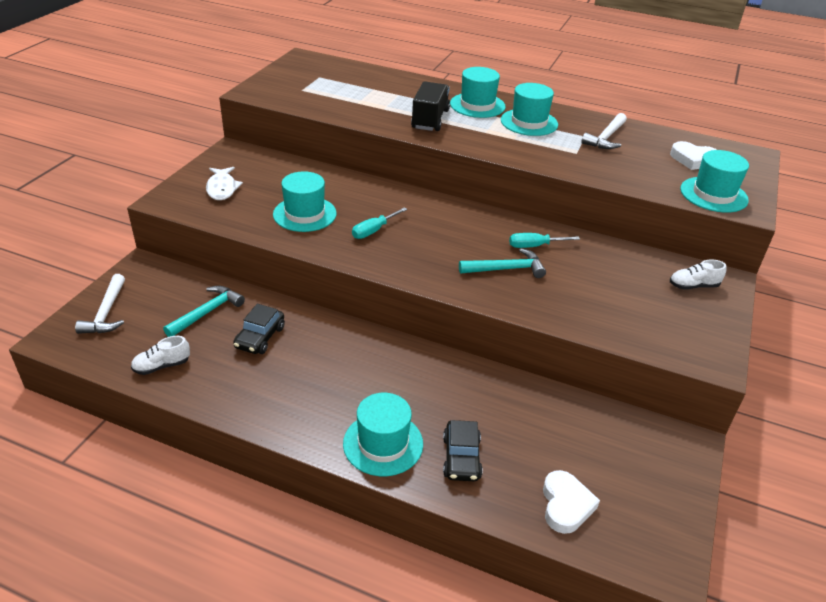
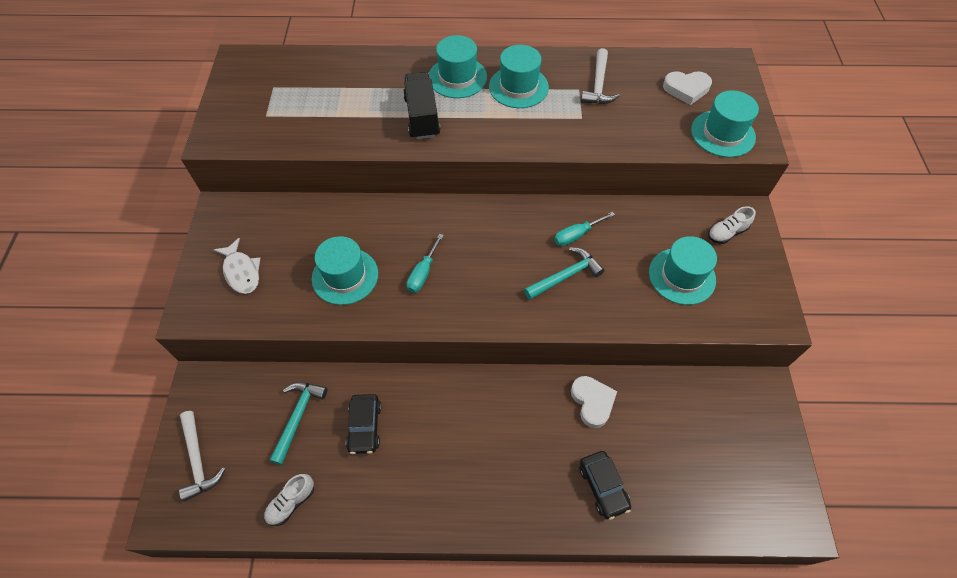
camera: 20 degrees left, 20 degrees up
turquoise hat [343,393,423,476] -> turquoise hat moved to [649,236,717,305]
white heart [543,470,600,534] -> white heart moved to [571,376,617,428]

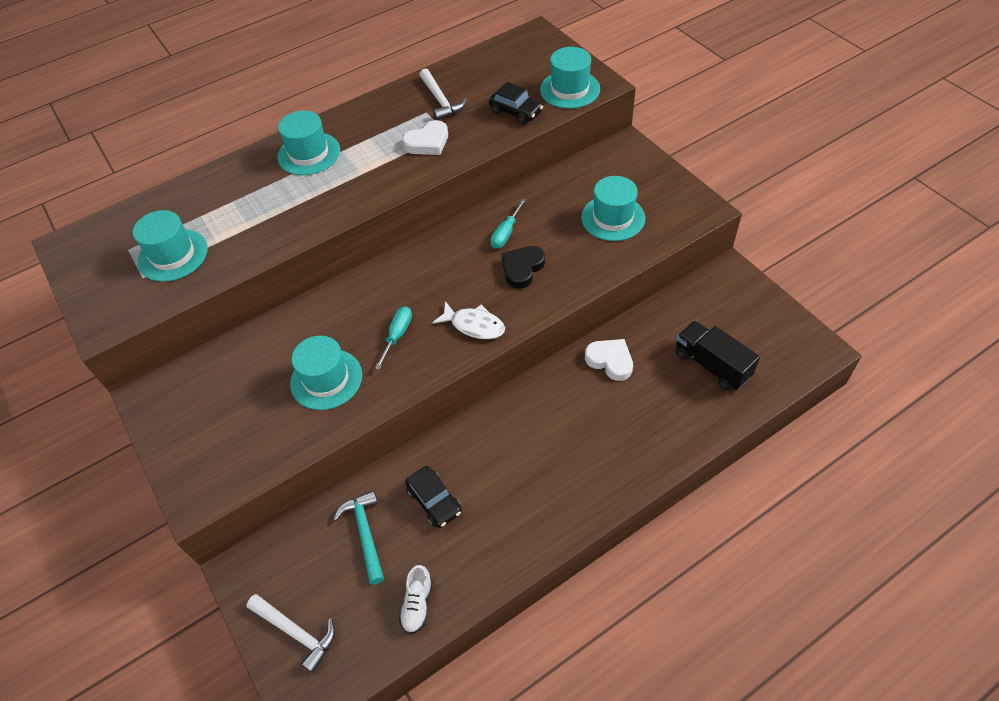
camera: 30 degrees left, 5 degrees down
white fish [213,238,260,294] -> white fish moved to [432,301,505,339]
black truck [403,72,441,140] -> black truck moved to [676,321,760,391]
turquoise screwdriver [407,234,444,293] -> turquoise screwdriver turned 150 degrees counterclockwise [375,306,412,370]
turquoise hat [489,45,549,108] -> turquoise hat moved to [133,210,208,282]
turquoise hammer [524,247,604,300] -> black heart [501,246,545,289]
black car [579,451,631,520] -> black car moved to [489,82,543,125]
white heart [663,71,712,105] -> white heart moved to [402,120,448,155]
white shoe [708,206,756,244] -> none

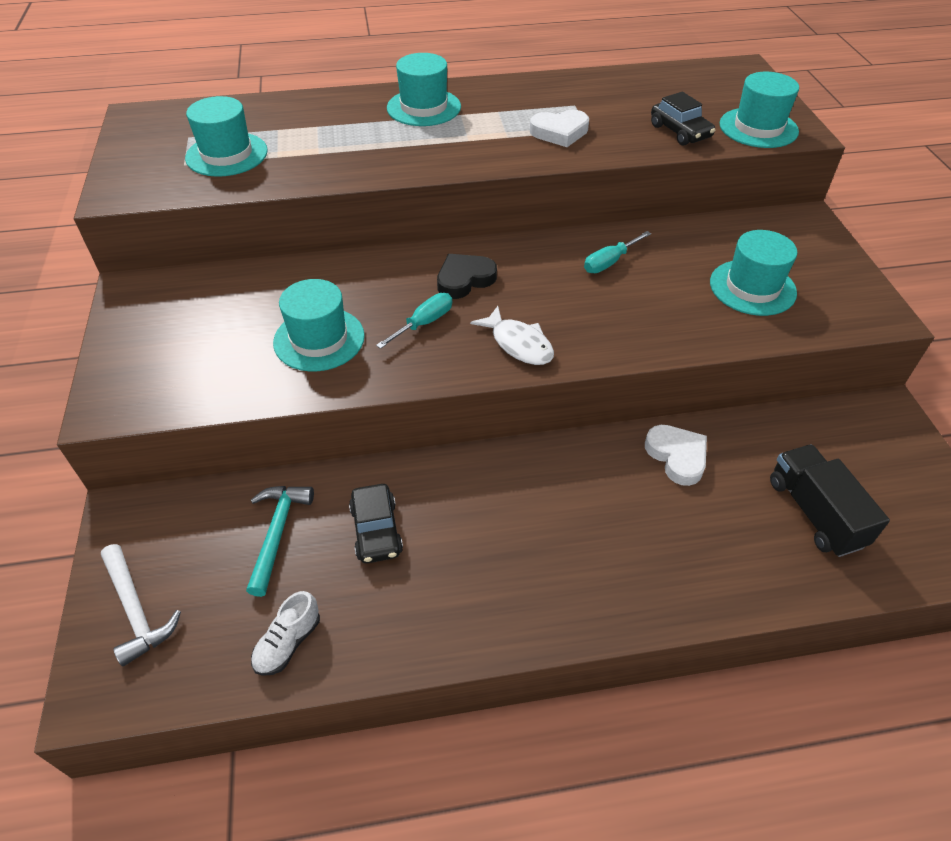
camera: 20 degrees right, 5 degrees down
white hammer [419,68,467,120] -> none
black heart [501,246,545,289] -> black heart moved to [437,254,497,299]

